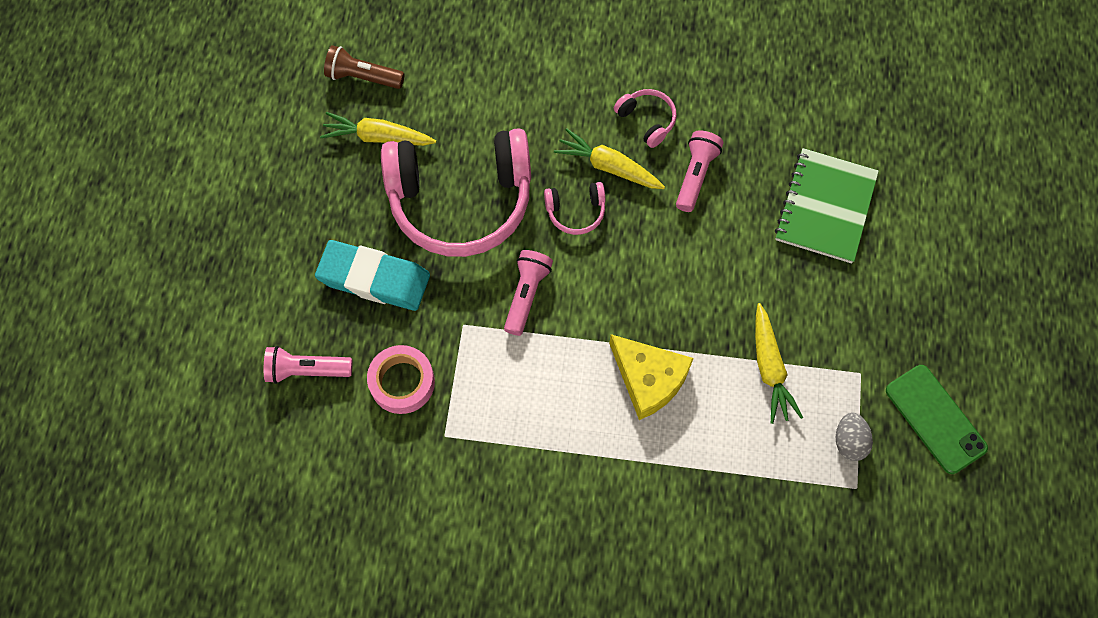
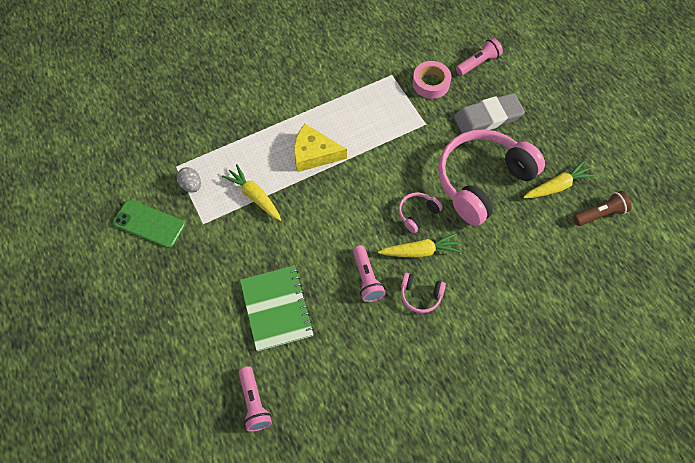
camera: 145 degrees right, 5 degrees down
turquoise eraser [315,240,430,311] -> grey eraser [454,93,525,133]
pink flashlight [504,250,553,336] -> pink flashlight moved to [239,366,272,432]

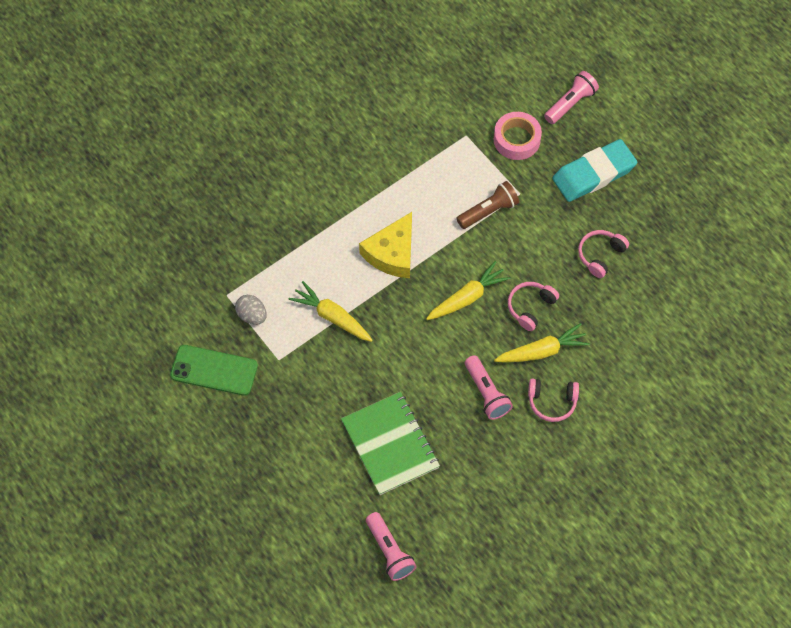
camera: 10 degrees left, 0 degrees up
yellow cheese [294,124,347,172] -> yellow cheese turned 60 degrees counterclockwise [359,212,412,278]
pink headphones [438,129,545,226] -> pink headphones [578,230,629,278], size x0.41
grey eraser [454,93,525,133] -> turquoise eraser [552,139,637,202]
yellow carrot [523,161,596,199] -> yellow carrot moved to [426,261,510,320]
brown flashlight [573,191,632,226] -> brown flashlight moved to [456,181,519,229]

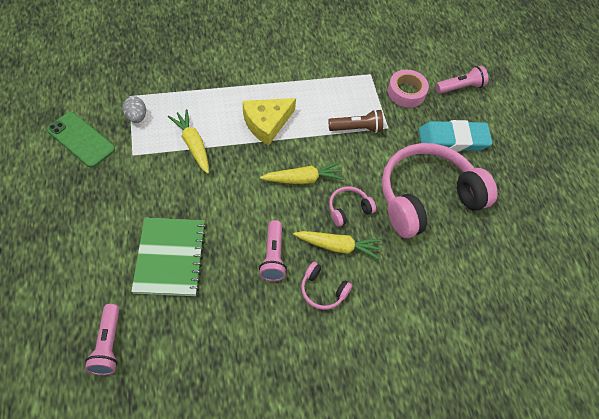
camera: 20 degrees right, 5 degrees down
pink headphones [578,230,629,278] -> pink headphones [382,143,498,238], size x2.43

